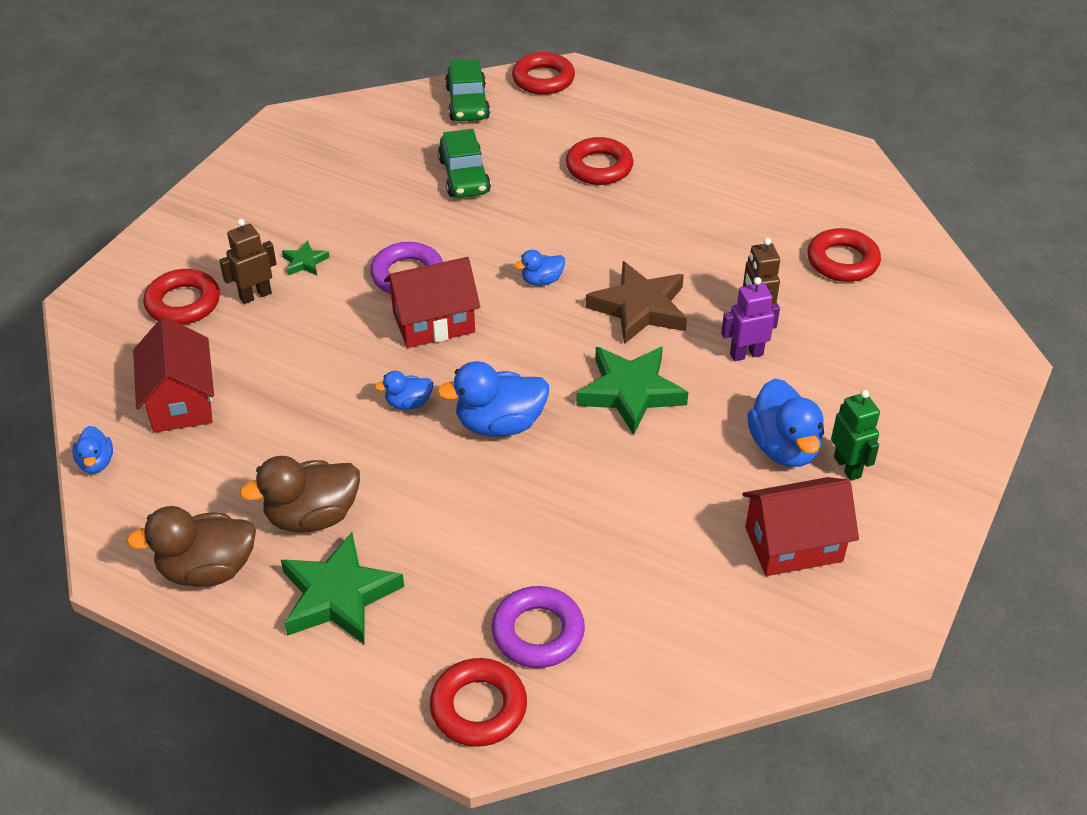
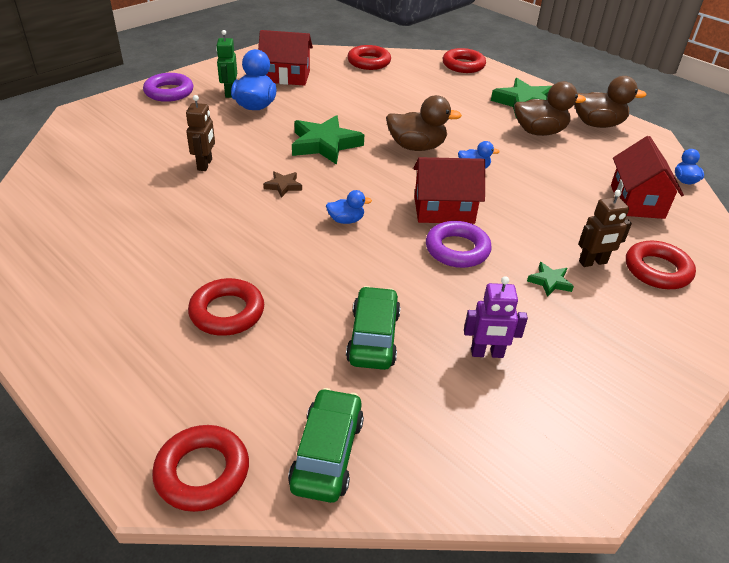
camera: 165 degrees left, 5 degrees down
blue duck [437,361,549,437] -> brown duck [386,95,462,151]
purple ring [492,586,585,668] -> purple ring moved to [143,73,193,102]
brown star [586,261,687,344] -> brown star [263,171,302,198], size x0.47
purple robot [721,277,780,361] -> purple robot moved to [464,276,528,358]
red ring [807,228,881,282] -> red ring moved to [347,45,391,70]

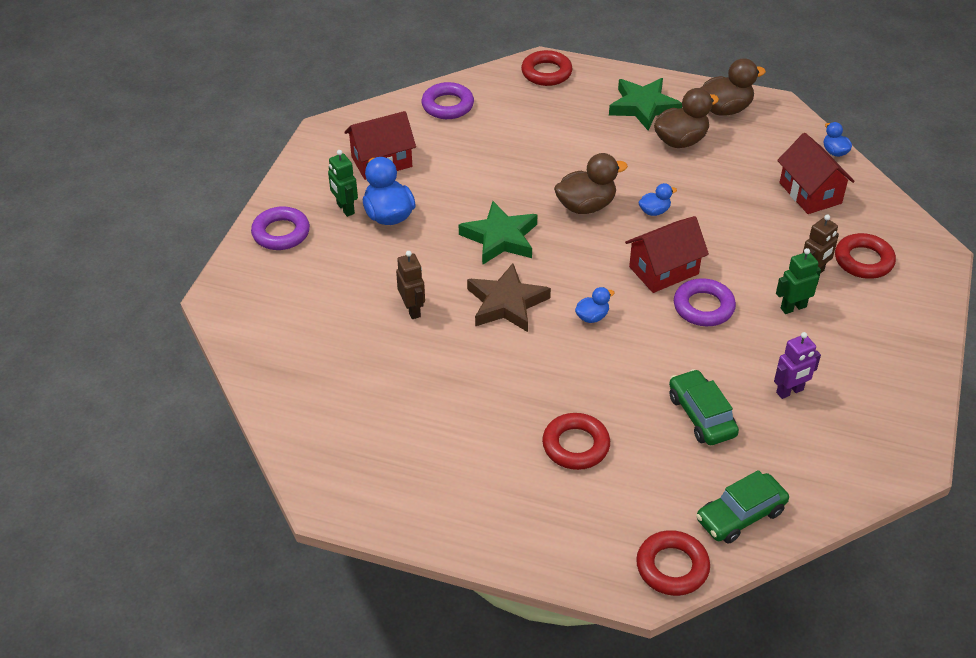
camera: 25 degrees left, 5 degrees up
brown star [263,171,302,198] -> brown star [467,263,551,332], size x2.12
green car [288,388,364,503] -> green car turned 105 degrees counterclockwise [696,470,789,544]
red ring [347,45,391,70] -> purple ring [422,82,474,119]
green star [527,262,574,297] -> green robot [776,248,821,314]

